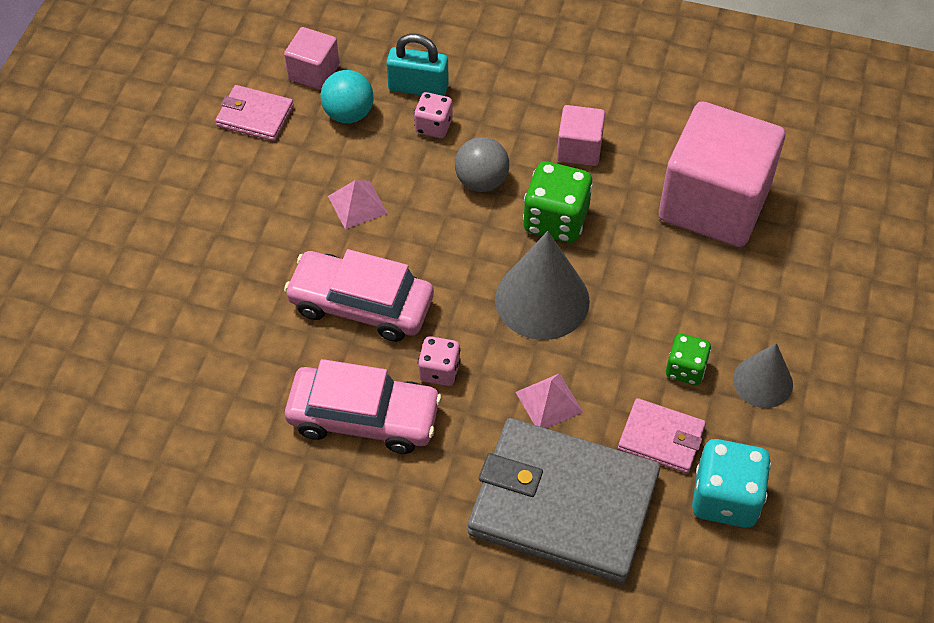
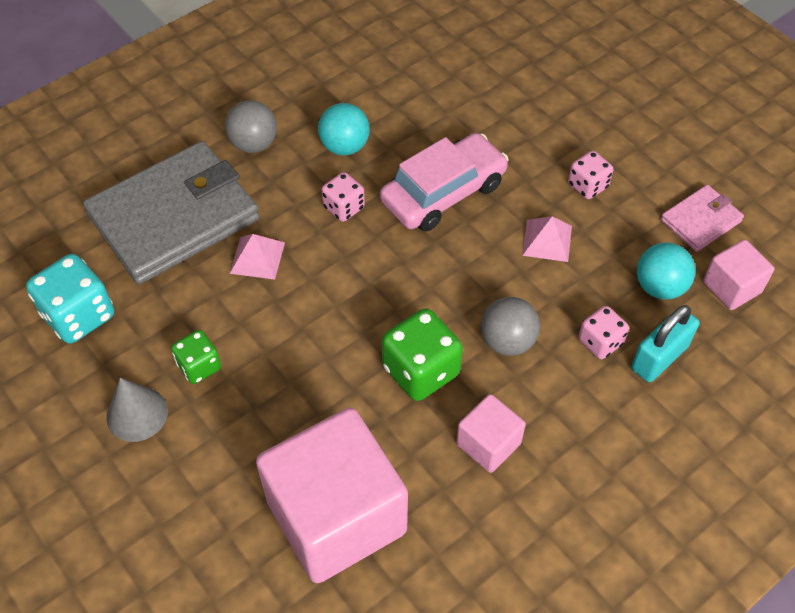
camera: 125 degrees right, 0 degrees up
pink car [285,359,442,454] -> turquoise ball [318,103,370,155]
grey cone [495,231,590,340] -> none
pink wallet [618,398,706,473] -> none
none -> grey ball [225,101,277,153]
none -> pink dice [568,151,613,199]

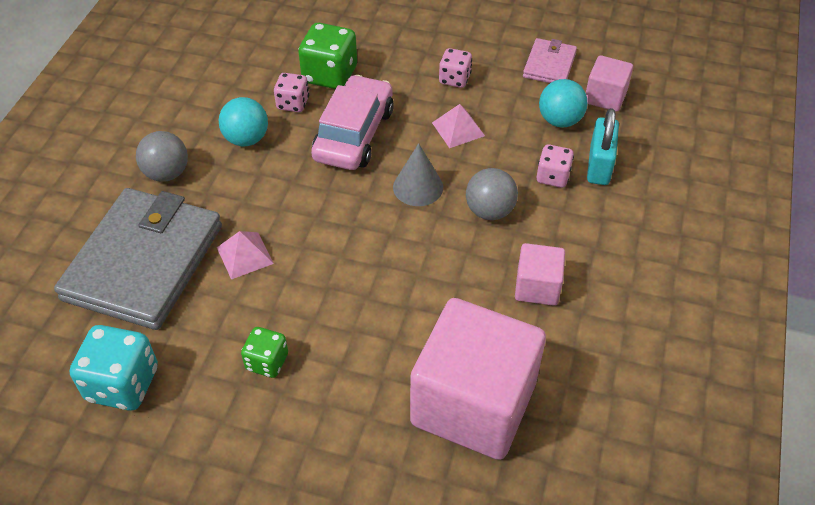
camera: 35 degrees left, 5 degrees down
grey cone [106,378,168,442] -> grey cone moved to [393,143,443,206]
pink dice [322,172,365,222] -> pink dice moved to [274,73,309,112]
green dice [382,308,463,401] -> green dice moved to [298,23,357,89]

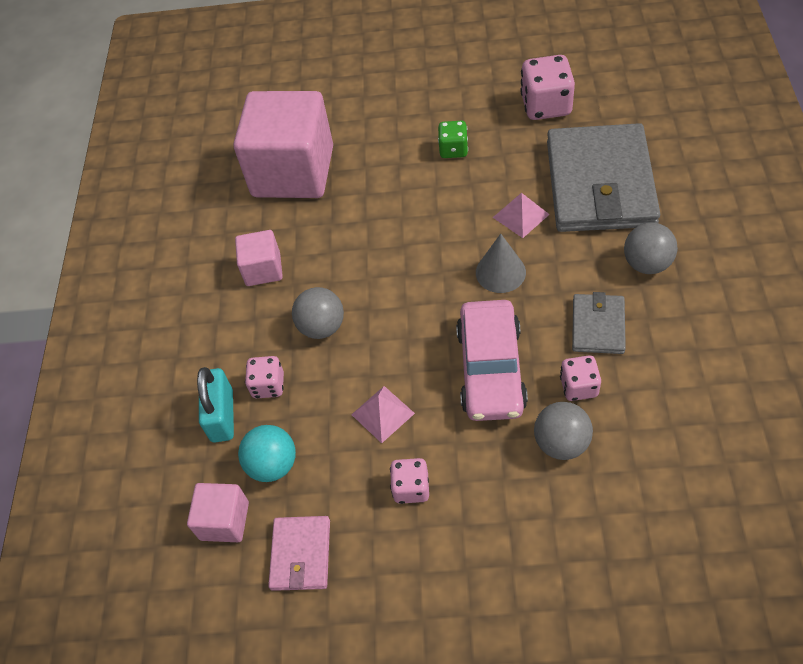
camera: 170 degrees right, 5 degrees up
turquoise dice [70,325,158,411] -> pink dice [520,55,575,120]
turquoise ball [219,97,268,146] -> grey wallet [572,292,626,354]
green dice [298,23,357,89] -> grey ball [534,402,593,460]
grey cone [393,143,443,206] -> grey cone moved to [476,234,526,293]

